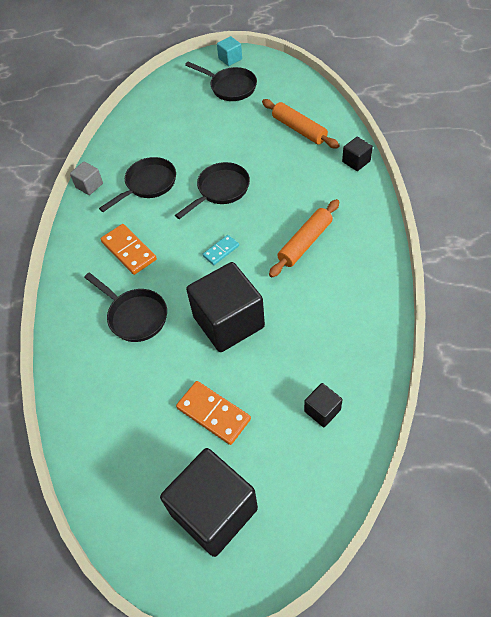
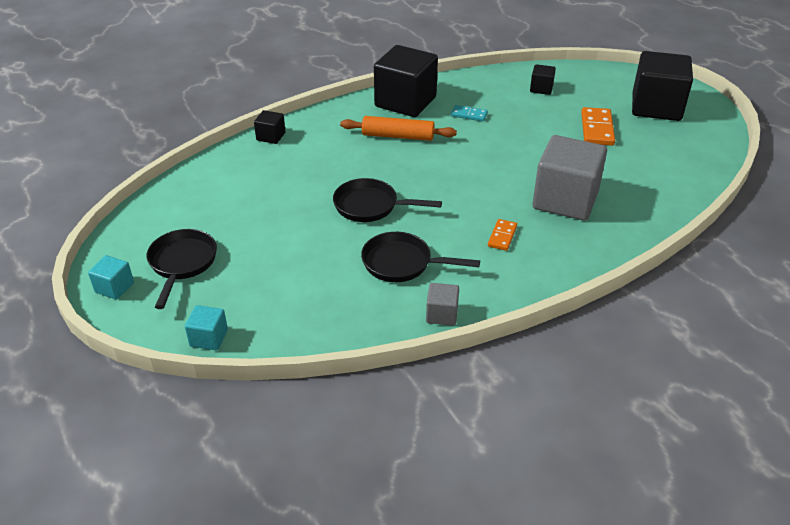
camera: 125 degrees left, 15 degrees down
black pan [84,273,167,342] -> grey cube [532,135,607,221]
orange domino [101,224,157,275] -> orange domino [488,219,517,251], size x0.60
black cube [186,262,265,352] -> black cube moved to [374,45,438,117]
turquoise domino [202,235,239,265] -> turquoise domino moved to [451,105,488,122]
orange rolling pin [262,99,340,149] -> none
none -> turquoise cube [185,305,228,350]

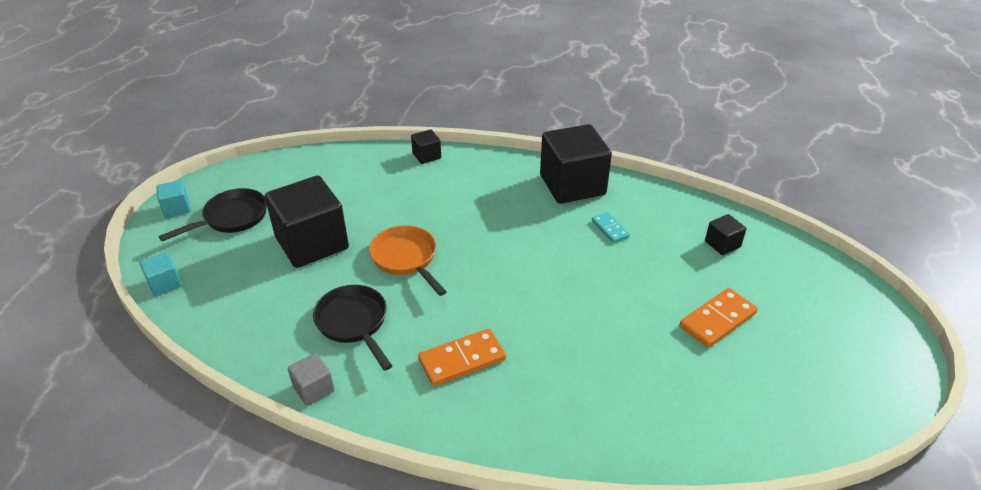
camera: 45 degrees right, 0 degrees up
black pan [333,178,442,222] -> orange pan [369,225,447,296]
orange rolling pin [340,116,457,141] -> none
orange domino [488,219,517,251] -> orange domino [418,329,506,386], size x1.68
grey cube [532,135,607,221] -> none
black cube [632,51,693,121] -> black cube moved to [265,176,349,268]

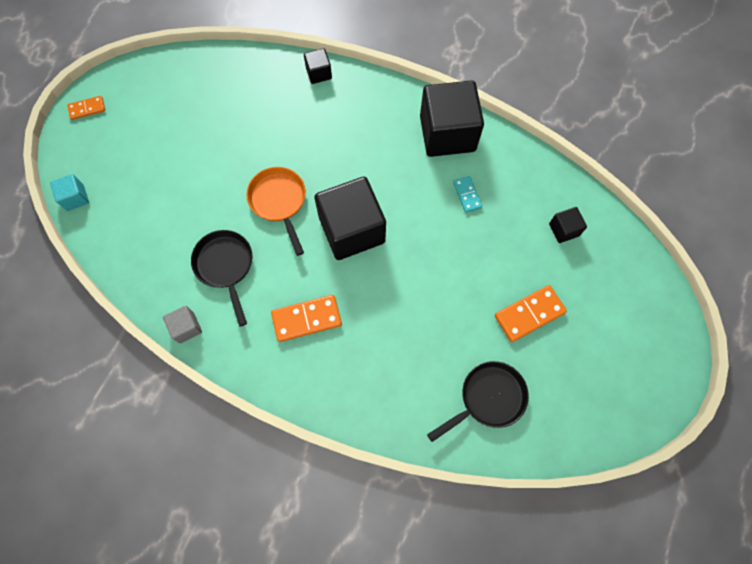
camera: 10 degrees right, 30 degrees up
turquoise cube [156,180,190,218] -> orange domino [67,96,105,120]
black pan [159,188,267,241] -> black pan moved to [427,361,529,442]
black cube [265,176,349,268] -> black cube moved to [314,177,386,260]

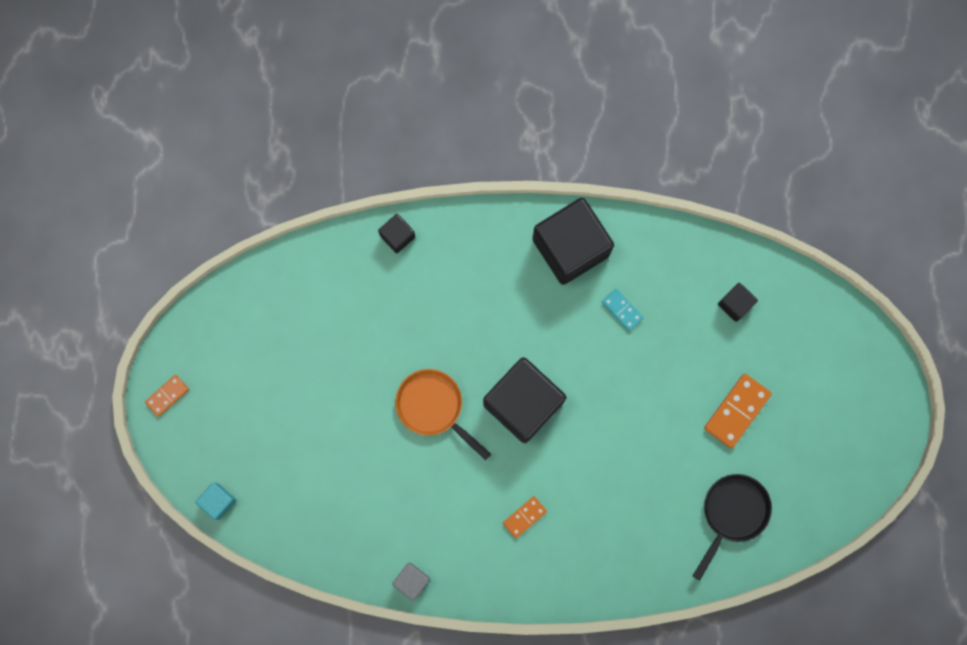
camera: 25 degrees left, 10 degrees up
black pan [191,230,252,327] -> none
orange domino [271,295,342,342] -> orange domino [503,496,547,538], size x0.60

